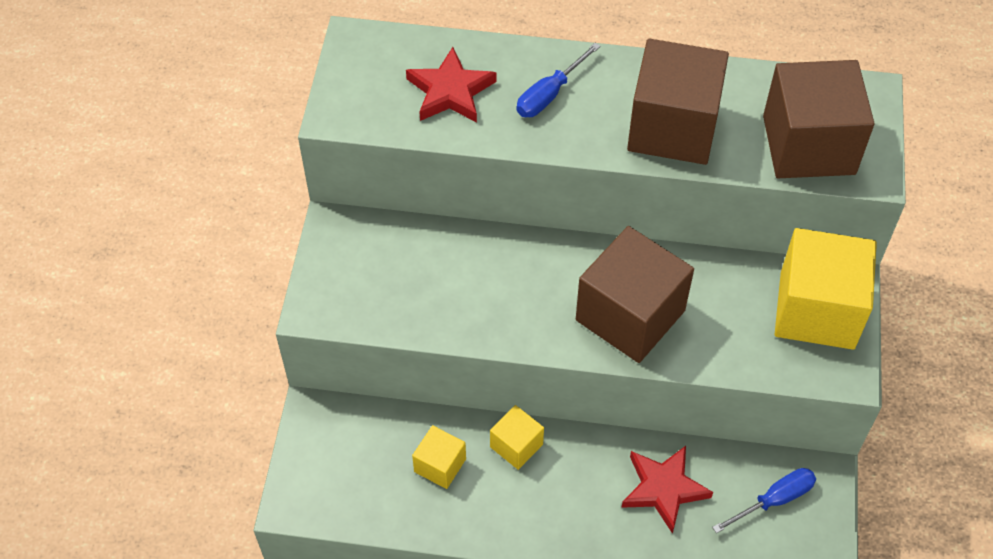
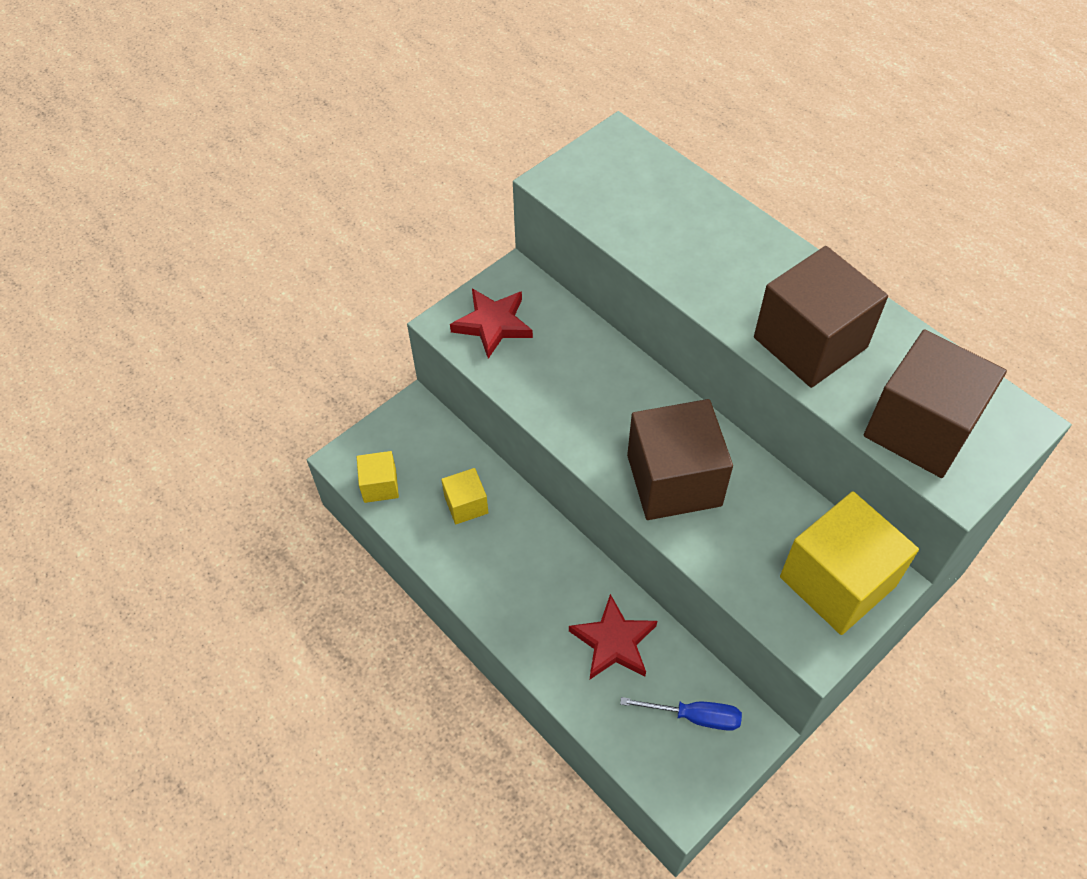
camera: 40 degrees right, 0 degrees up
red star [406,47,497,123] -> red star moved to [450,288,533,359]
yellow cube [490,405,544,470] -> yellow cube moved to [357,451,399,503]
blue screwdriver [516,43,601,117] -> none

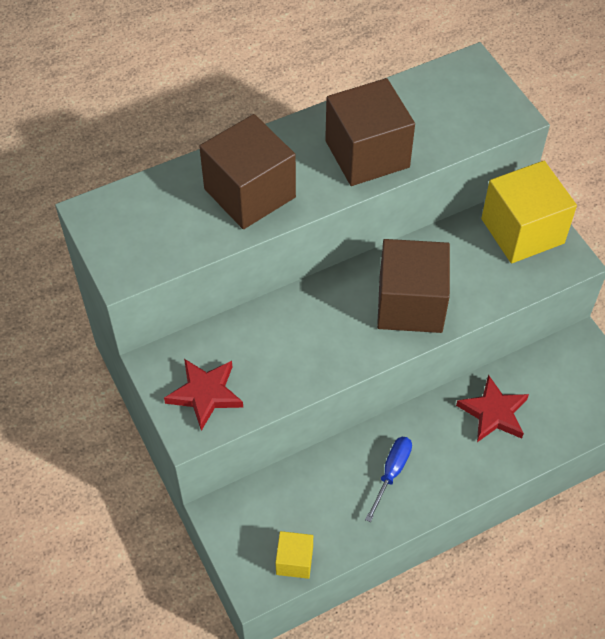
camera: 75 degrees left, 0 degrees up
yellow cube [441,468,488,524] -> none
blue screwdriver [620,697,742,731] -> blue screwdriver moved to [365,437,412,522]
brown cube [864,329,1007,478] -> brown cube moved to [199,114,296,229]

